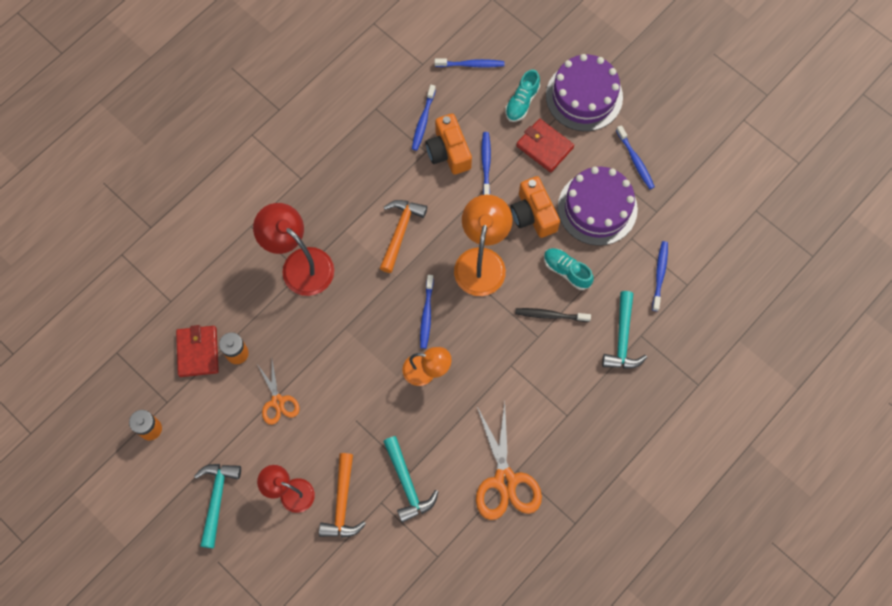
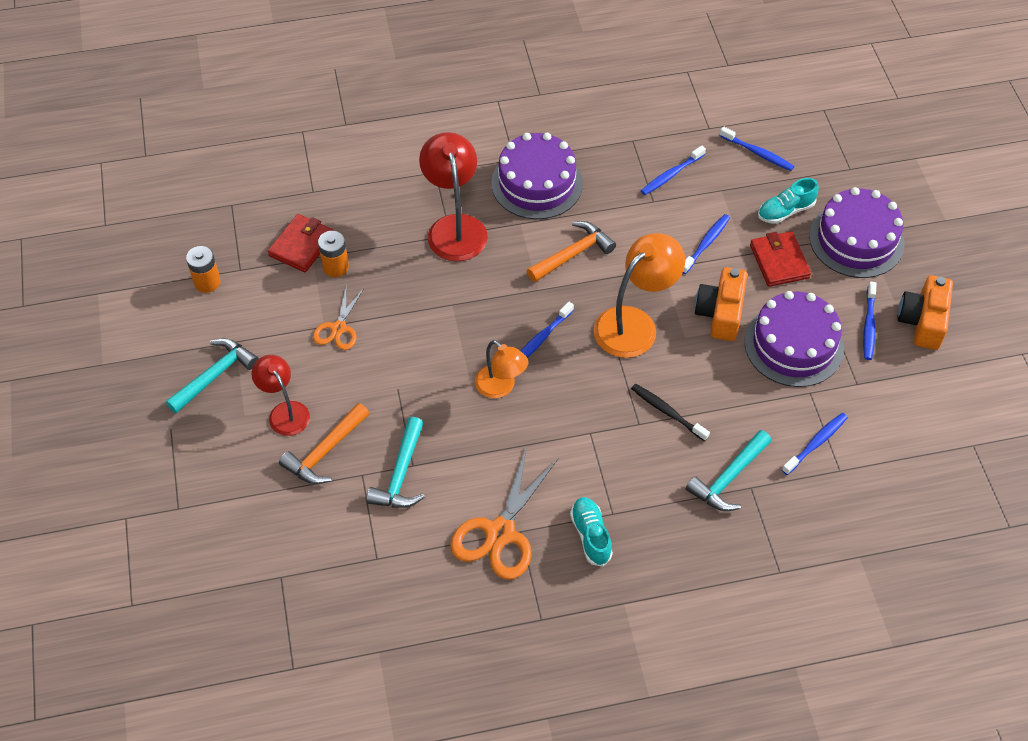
camera: 35 degrees right, 15 degrees down
orange camera [425,114,472,175] -> orange camera moved to [897,275,953,350]
turquoise shoe [544,248,594,290] -> turquoise shoe moved to [570,497,613,567]
none -> purple cake [491,133,583,219]

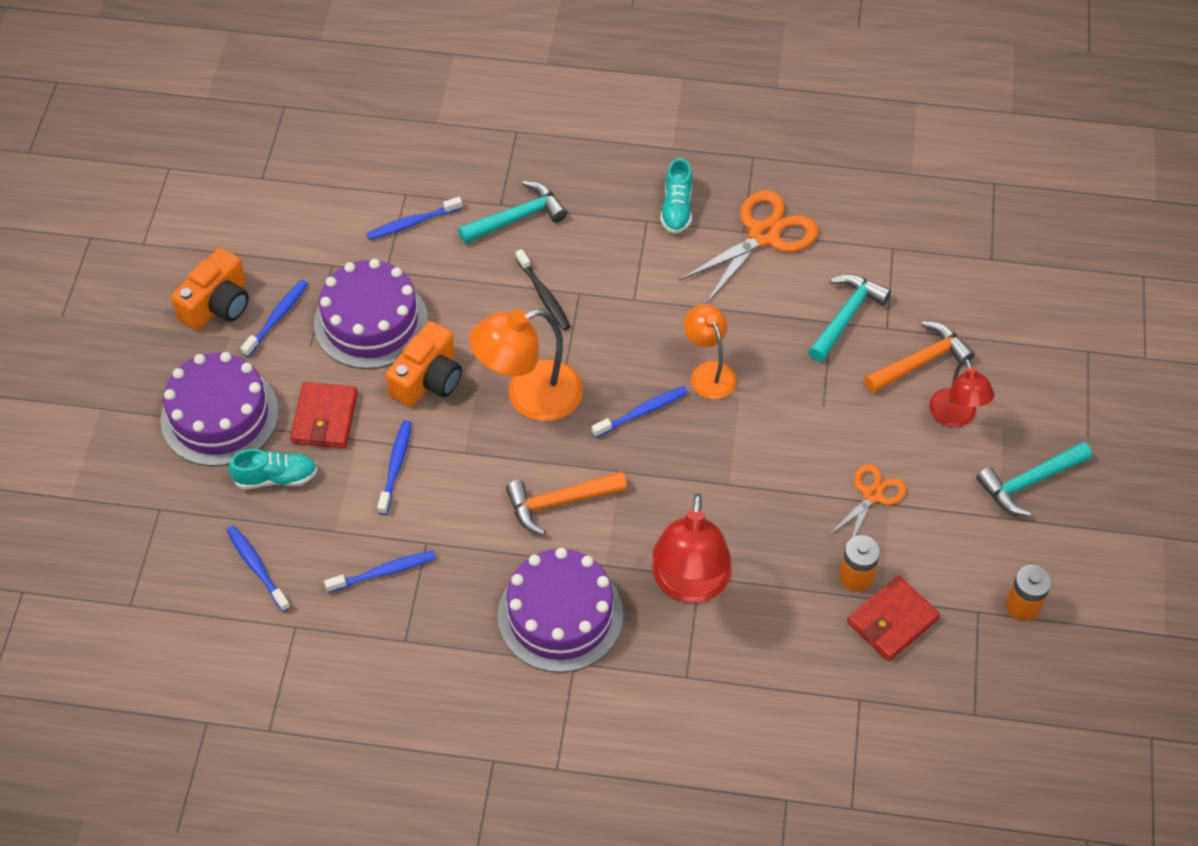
camera: 160 degrees left, 0 degrees up
blue toothbrush [683,214,730,274] -> blue toothbrush turned 135 degrees clockwise [377,420,412,515]

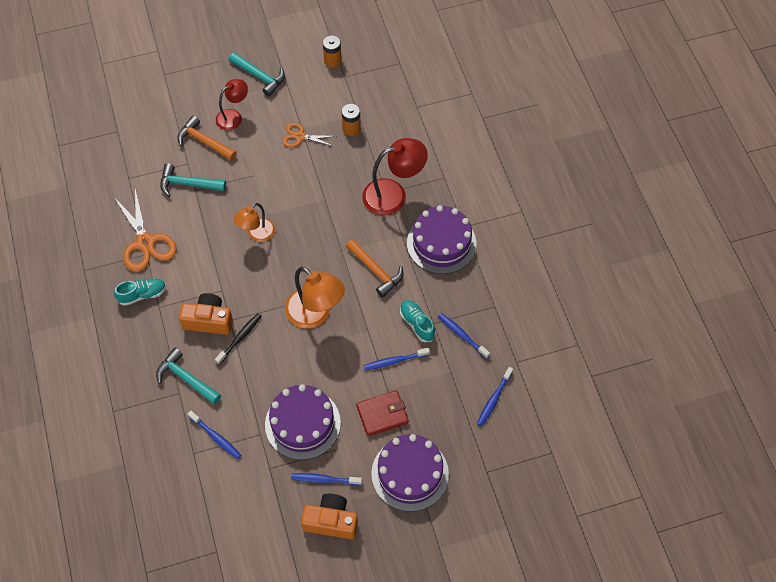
camera: 115 degrees left, 5 degrees up
turquoise shoe [228,449,317,489] -> turquoise shoe moved to [400,300,435,342]
orange camera [386,321,462,408] -> orange camera moved to [179,293,233,335]
blue toothbrush [592,386,688,438] -> none
orange scissors [679,190,819,303] -> orange scissors turned 135 degrees counterclockwise [113,189,177,272]
red wallet [847,576,940,661] -> none

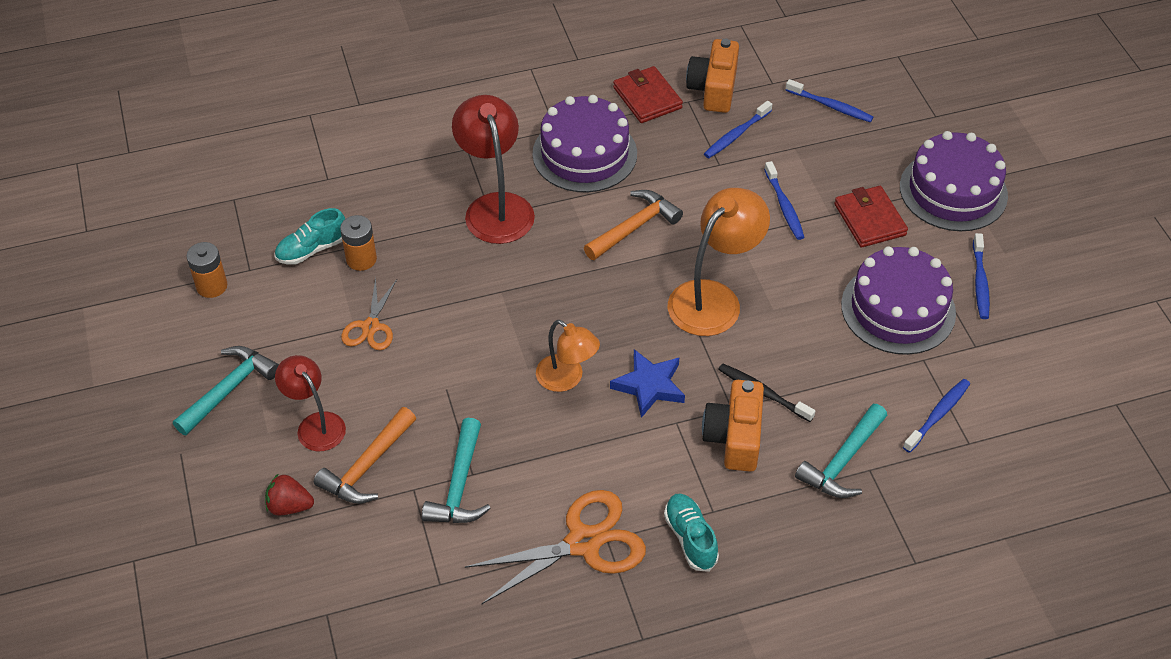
camera: 90 degrees left, 10 degrees down
orange camera [301,494,358,539] -> orange camera moved to [686,39,739,113]
turquoise shoe [400,300,435,342] -> turquoise shoe moved to [275,208,345,265]
none -> red strawberry [265,473,314,515]
none -> blue star [610,349,685,418]
none -> red wallet [613,66,683,123]

